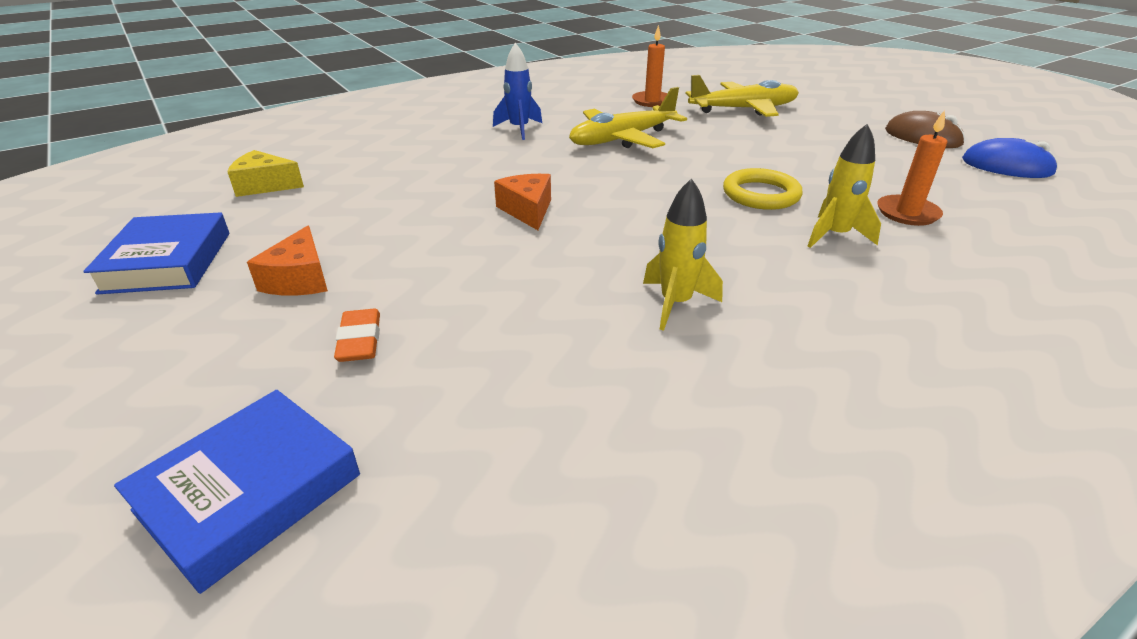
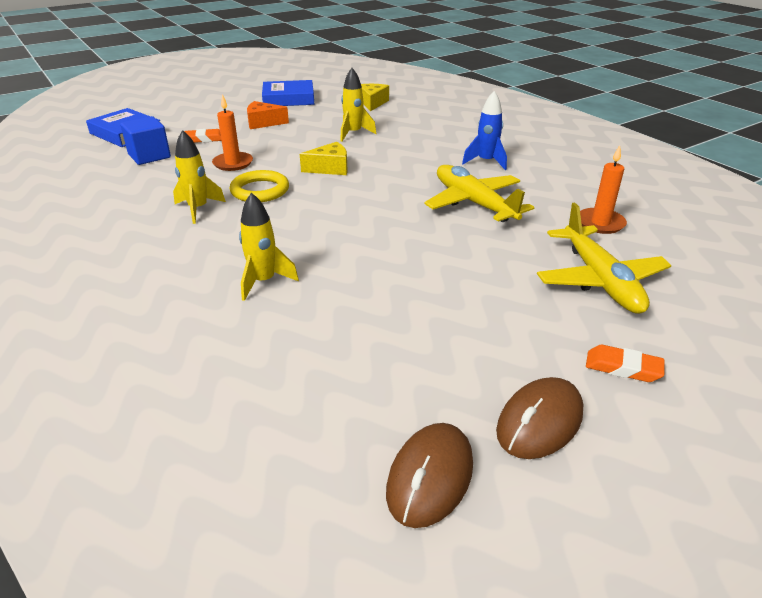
camera: 90 degrees right, 0 degrees up
orange cheese [494,174,551,230] -> yellow cheese [300,142,348,175]
yellow ring [723,168,803,210] -> yellow ring moved to [229,170,289,202]
orange candle [877,110,947,226] -> orange candle moved to [212,94,253,171]
blue mouse [962,138,1058,178] -> brown mouse [386,423,473,528]
none -> blue cube [120,116,171,165]
none -> yellow rocket [340,68,376,142]
none -> orange eraser [586,345,664,382]

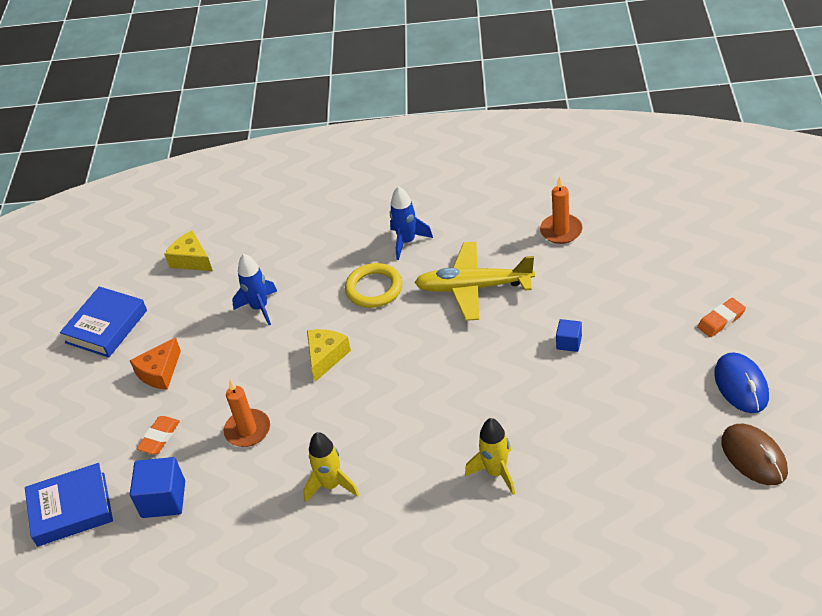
camera: 50 degrees left, 10 degrees up
yellow ring [229,170,289,202] -> yellow ring moved to [345,263,402,308]
yellow rocket [340,68,376,142] -> blue rocket [232,254,277,325]
brown mouse [496,377,584,459] -> blue mouse [714,352,769,413]
yellow plane [537,203,672,314] -> none
none -> blue cube [556,319,582,352]

